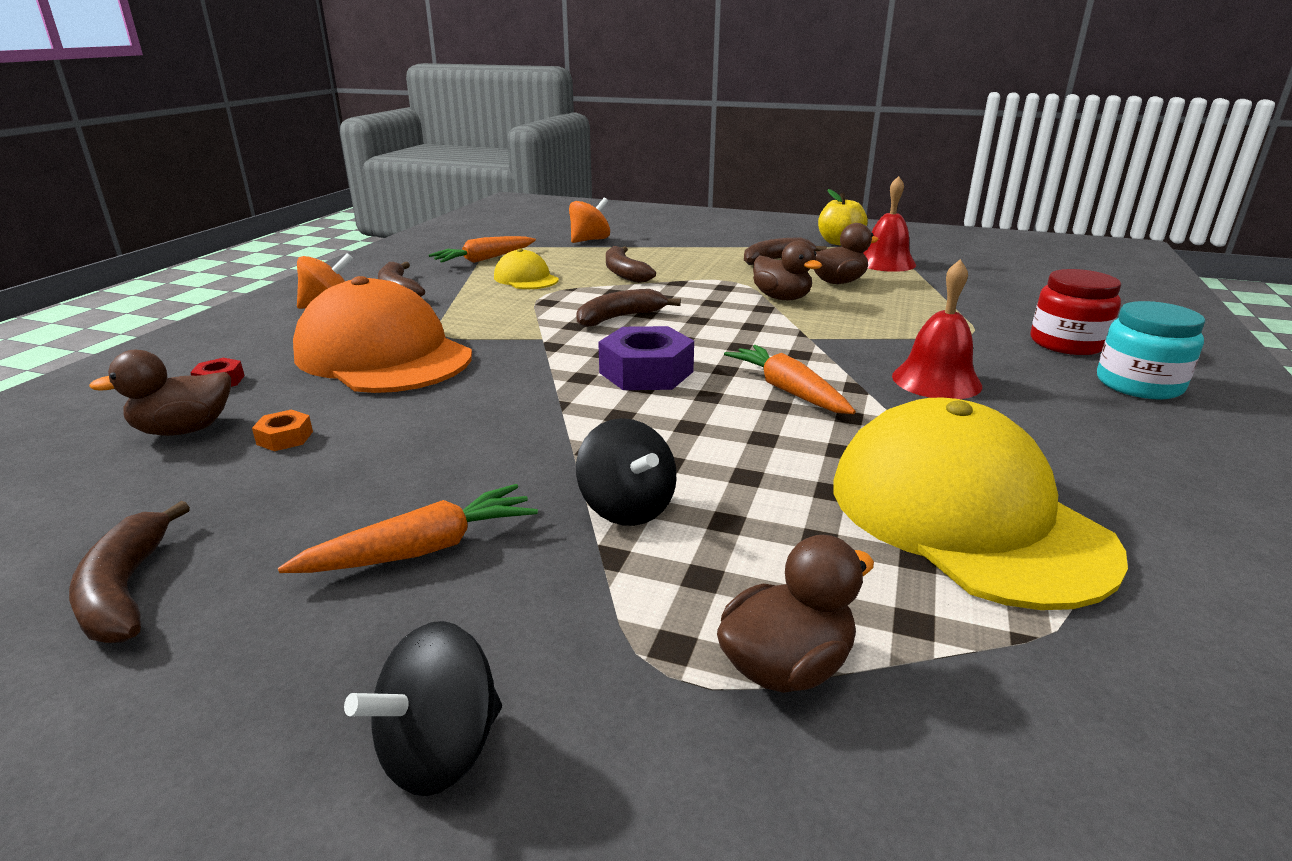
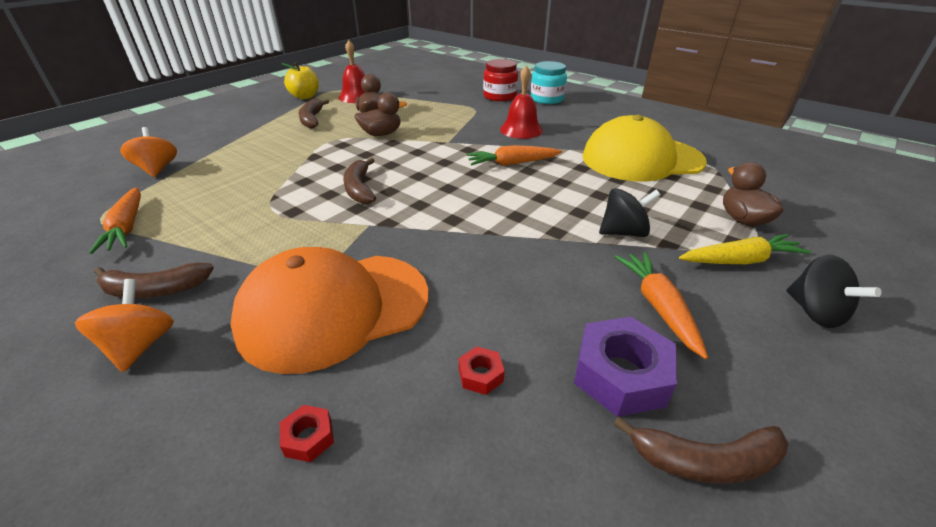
camera: 70 degrees left, 10 degrees up
brown duck [89,350,231,436] -> none
orange nut [252,410,313,451] -> red nut [459,346,505,395]
yellow cap [494,249,559,289] -> none
purple nut [598,326,694,390] -> purple nut moved to [574,317,677,417]
brown banana [606,246,656,283] -> none
none -> yellow carrot [679,234,811,264]

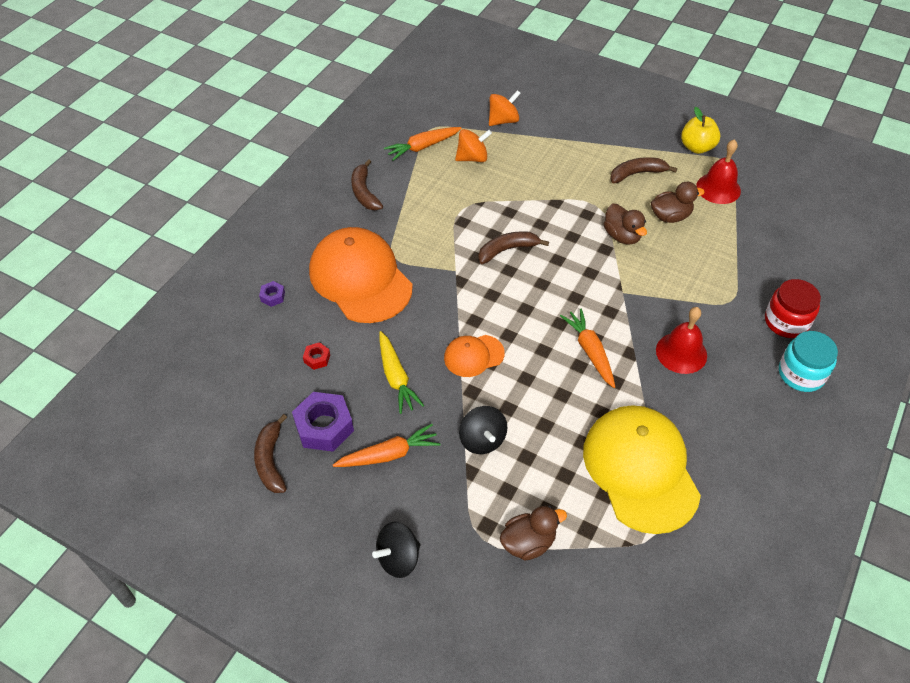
camera: 80 degrees right, 15 degrees up
orange spinning top [75,279,174,372] -> orange spinning top moved to [455,129,492,162]
red nut [280,405,334,462] -> purple nut [259,281,285,307]
yellow carrot [679,234,811,264] -> yellow carrot moved to [379,331,424,414]
none -> orange cap [444,335,505,377]

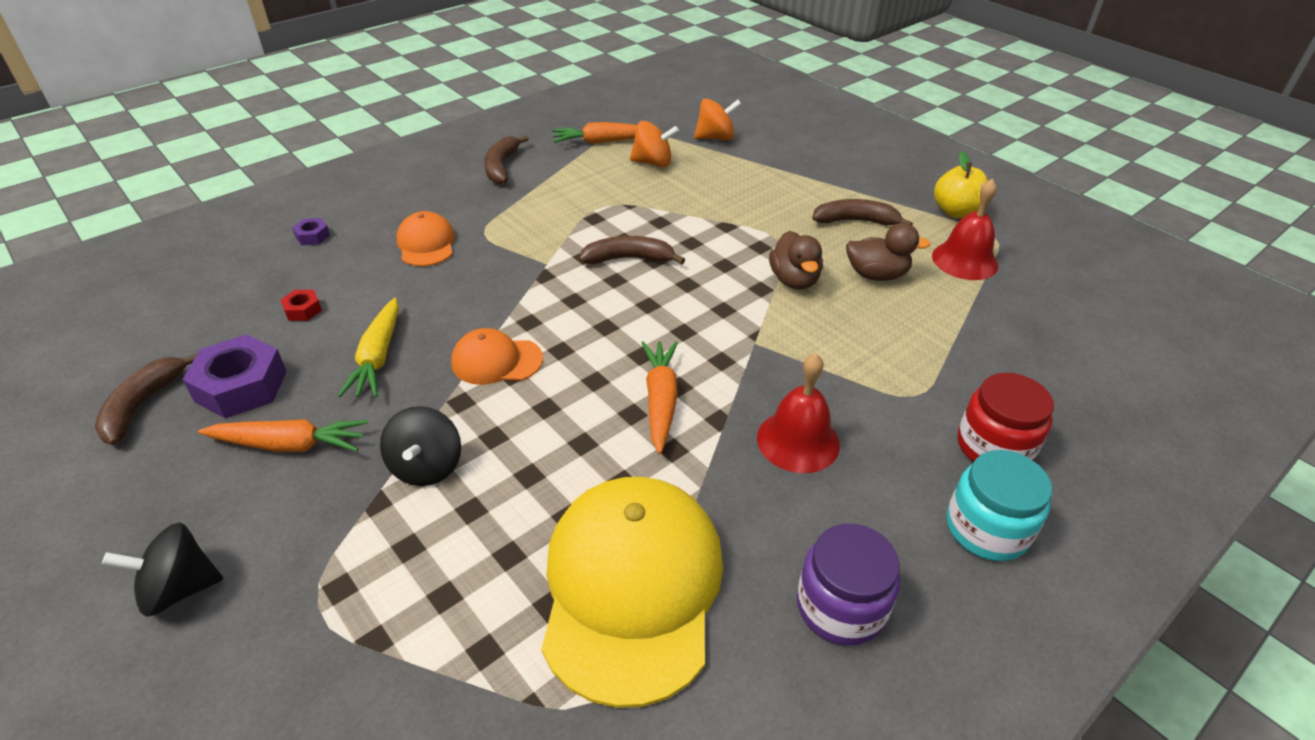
camera: 20 degrees right, 10 degrees down
orange cap [309,227,413,323] -> orange cap [396,211,455,266], size x0.49
brown duck [500,506,567,561] -> none
none -> purple jar [797,524,900,645]

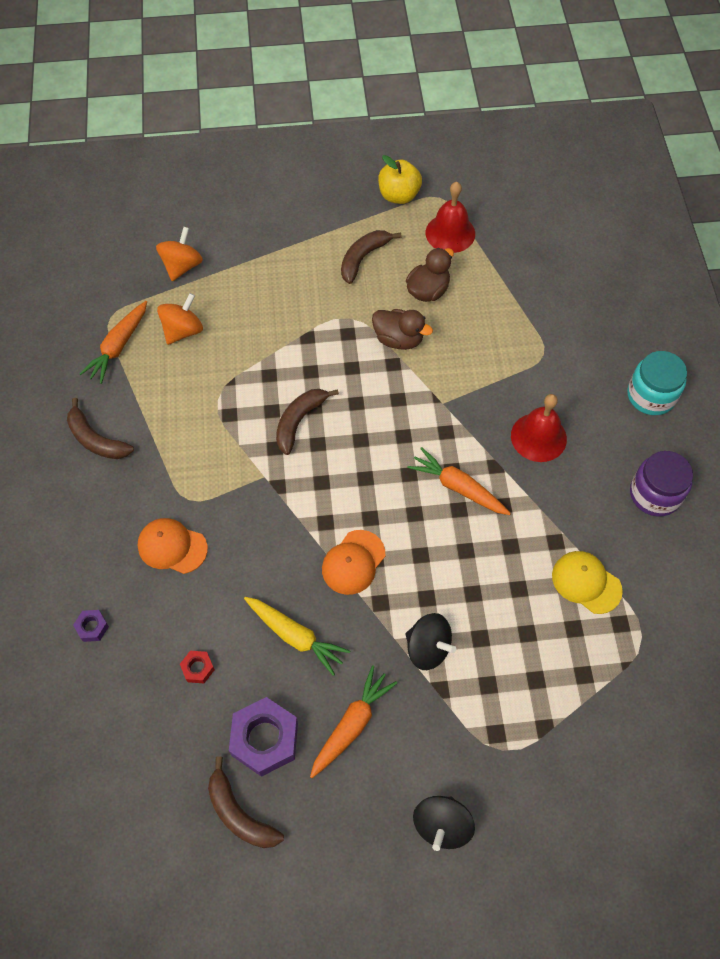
camera: 55 degrees left, 20 degrees up
yellow cap [541,477,723,708] -> yellow cap [552,551,623,614], size x0.49
red jar [958,373,1054,462] -> none

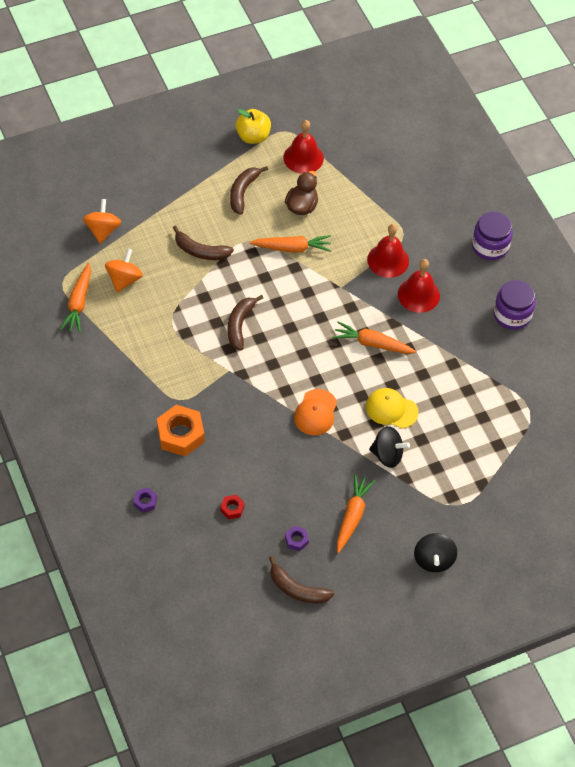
camera: 20 degrees left, 5 degrees down
brown banana [67,398,134,459] -> brown banana moved to [173,225,234,260]
orange cap [138,518,208,574] -> orange nut [157,405,205,456]
purple nut [229,697,298,777] -> purple nut [285,526,309,551], size x0.48
yellow carrot [244,597,350,676] -> none
brown duck [372,309,433,350] -> orange carrot [249,235,332,252]
yellow cap [552,551,623,614] -> yellow cap moved to [366,388,419,429]
turquoise jar [627,351,687,415] -> purple jar [472,211,513,260]
none -> red bell [367,224,409,278]

